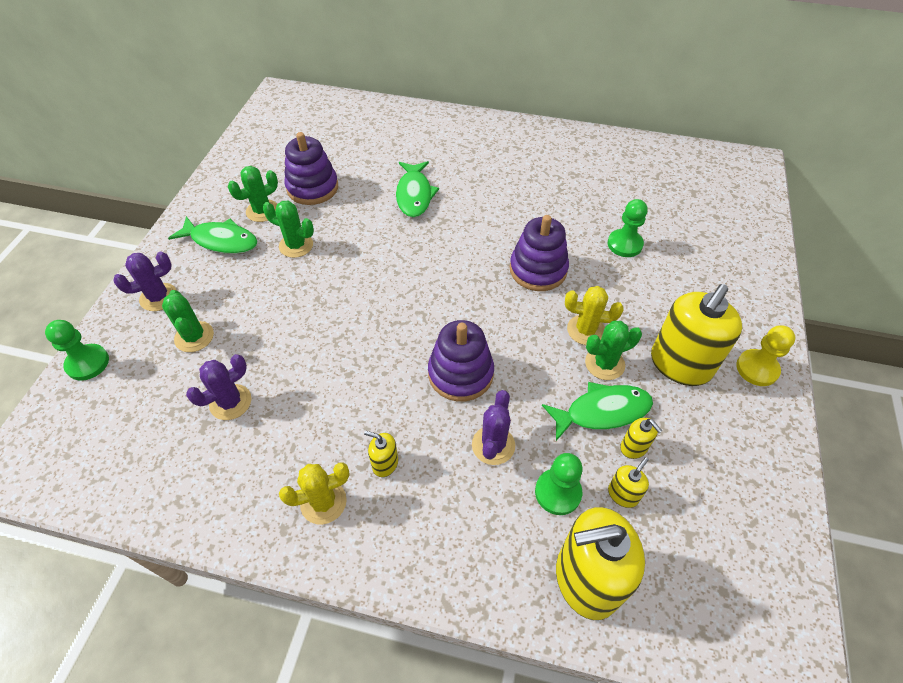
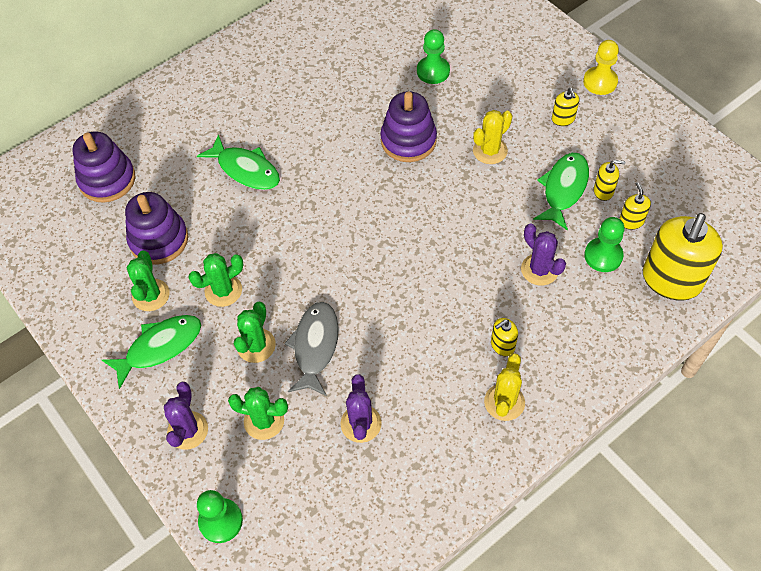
camera: 50 degrees left, 5 degrees up
purple stacking toy [428,320,494,402] -> purple stacking toy moved to [72,131,135,203]
green cactus [585,321,642,380] -> green cactus moved to [234,301,276,363]
yellow soap dispenser [651,284,742,386] -> yellow soap dispenser [552,88,579,126], size x0.44
none -> grey fish [284,302,339,396]

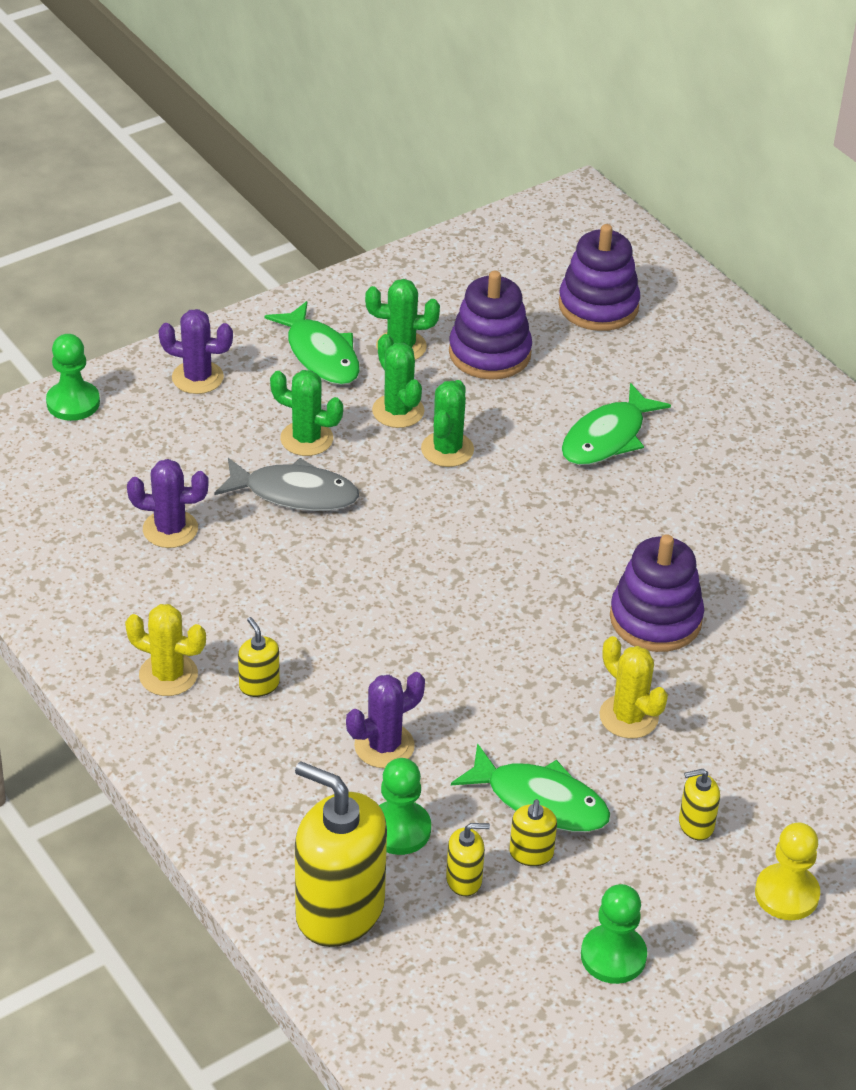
camera: 90 degrees right, 15 degrees down
green cactus [228,387,288,440] -> green cactus moved to [421,380,474,467]
green pawn [417,29,450,84] -> green pawn moved to [581,884,647,984]

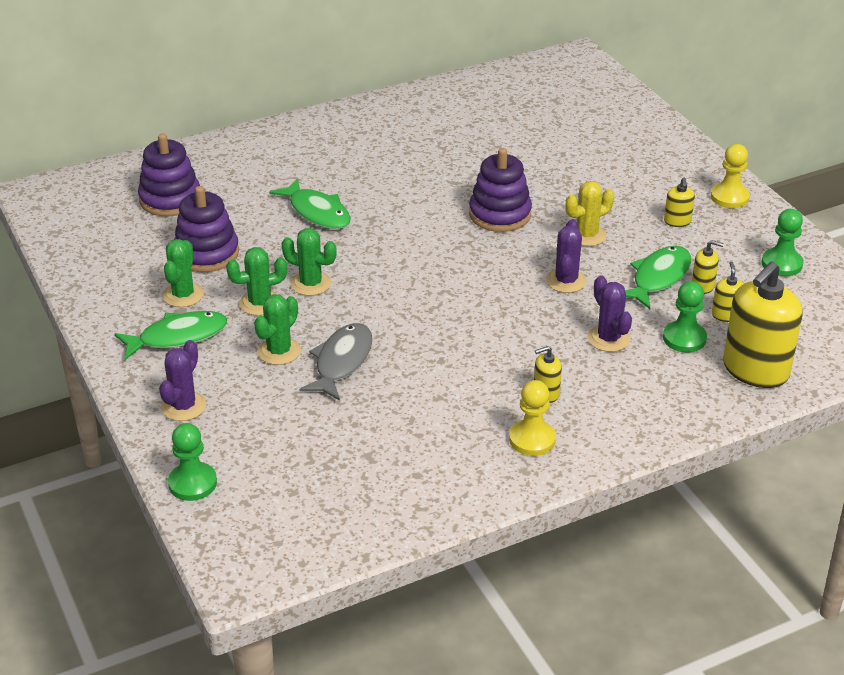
camera: 80 degrees left, 5 degrees down
yellow cactus [125,604,206,696] -> yellow pawn [509,380,556,456]
purple cactus [127,459,209,548] -> purple cactus moved to [546,219,587,293]

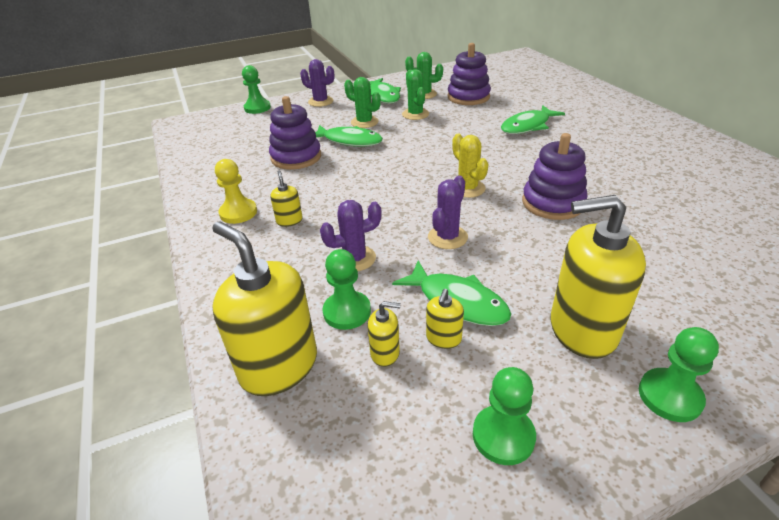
camera: 95 degrees right, 0 degrees up
purple stacking toy [138,133,200,216] -> purple stacking toy moved to [269,96,321,170]
green cactus [281,228,337,296] -> none
grey fish [299,323,373,401] -> green fish [315,125,383,147]
purple cactus [546,219,587,293] -> purple cactus turned 75 degrees counterclockwise [428,175,468,249]
yellow cactus [566,181,614,246] -> yellow cactus moved to [452,134,488,198]
yellow soap dispenser [664,178,695,227] -> yellow soap dispenser [550,195,646,359], size x2.25
yellow pawn [711,144,750,208] -> green pawn [639,327,719,422]

